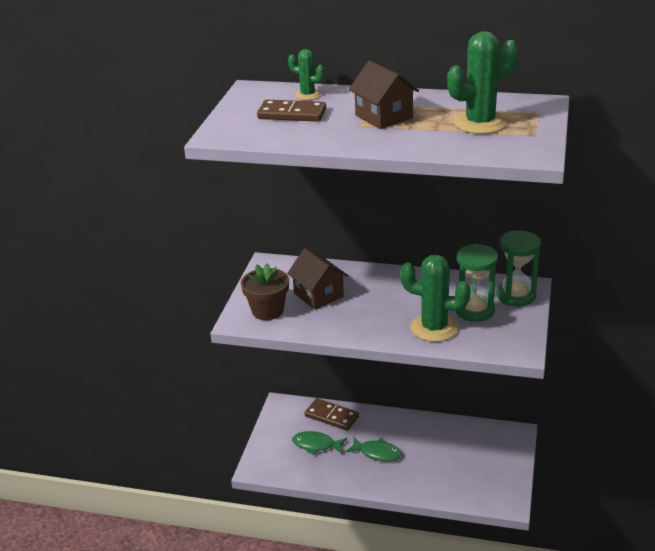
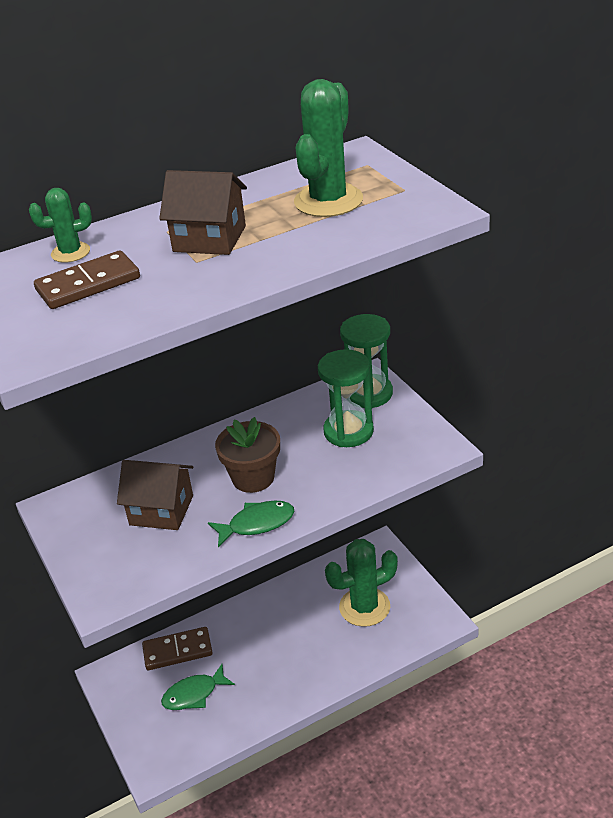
camera: 40 degrees left, 5 degrees up
brown flower pot [241,263,289,320] -> brown flower pot moved to [215,417,280,493]
green fish [346,437,402,461] -> green fish moved to [208,500,294,547]
green cactus [400,255,471,342] -> green cactus moved to [325,539,398,627]

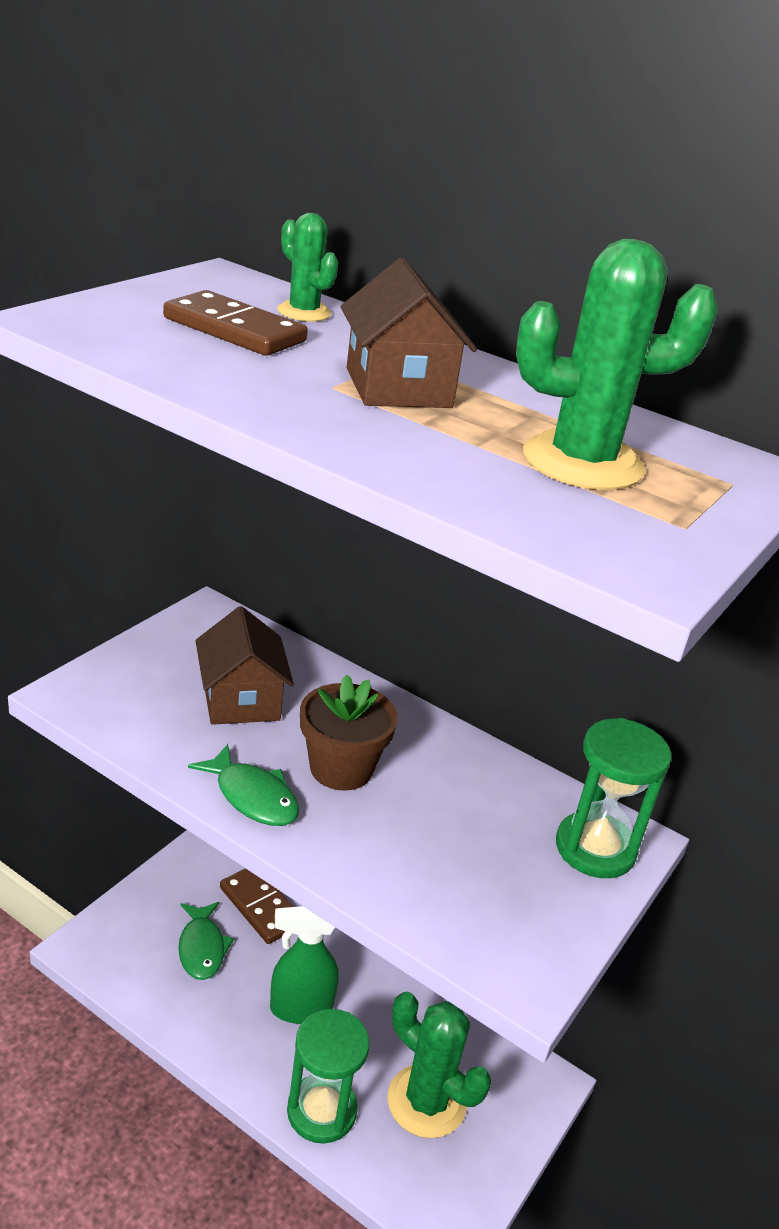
camera: 55 degrees right, 5 degrees down
green fish [161,664,235,710] -> green fish turned 135 degrees counterclockwise [179,902,234,980]
green hourglass [318,349,374,447] -> green hourglass moved to [287,1009,370,1144]
none -> green spray bottle [270,906,339,1024]

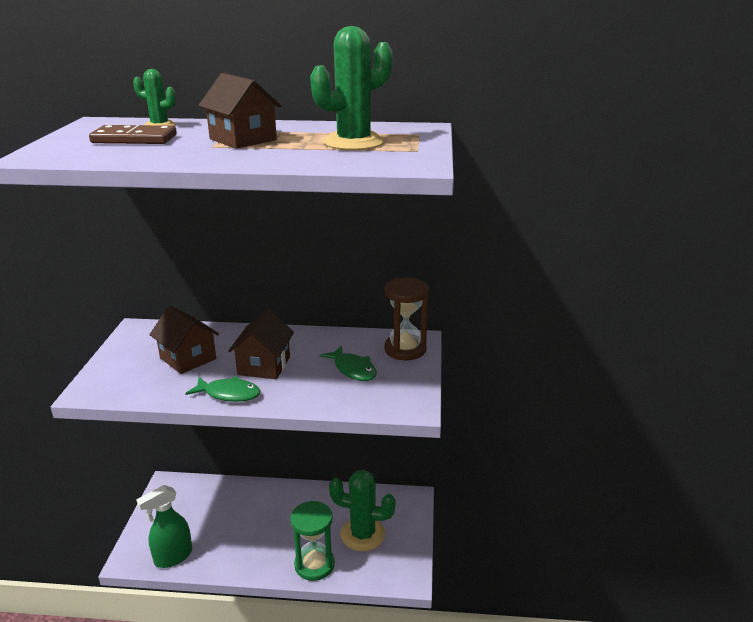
camera: 25 degrees left, 5 degrees down
green fish [179,902,234,980] -> green fish moved to [319,346,377,381]
brown domino [220,868,293,944] -> none
green spray bottle [270,906,339,1024] -> green spray bottle moved to [136,485,192,568]
brown flower pot [300,674,398,791] -> brown house [228,309,294,379]
green hourglass [556,718,672,878] -> brown hourglass [384,278,429,360]

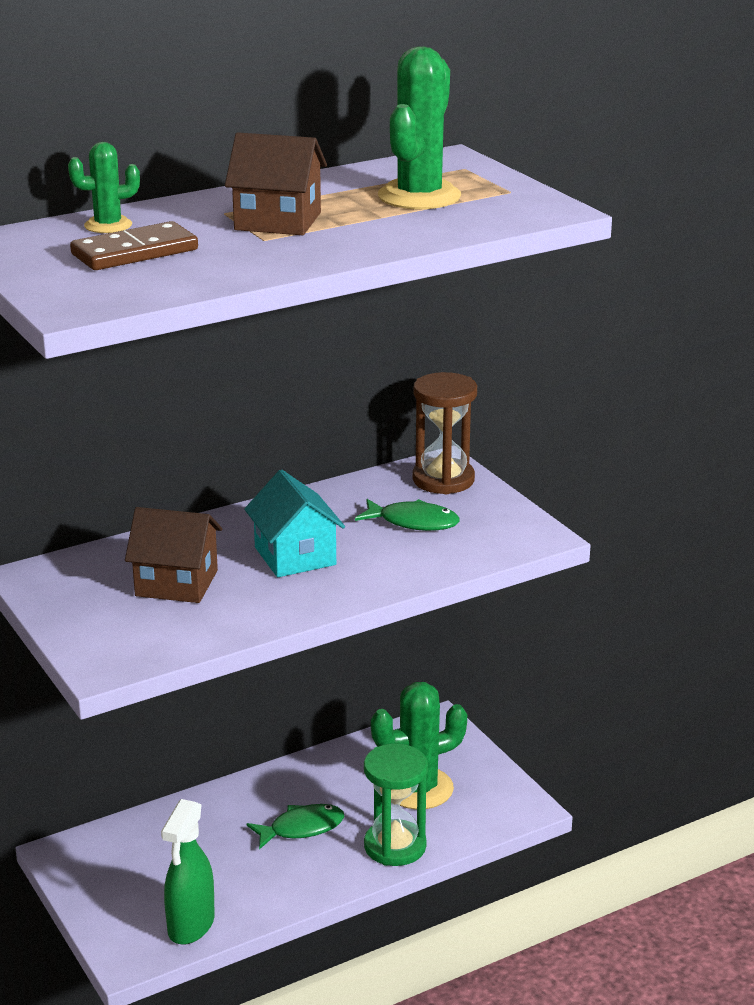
camera: 35 degrees left, 0 degrees up
green fish [185,376,261,402] -> green fish moved to [247,804,344,849]
brown house [228,309,294,379] -> turquoise house [244,470,345,577]

